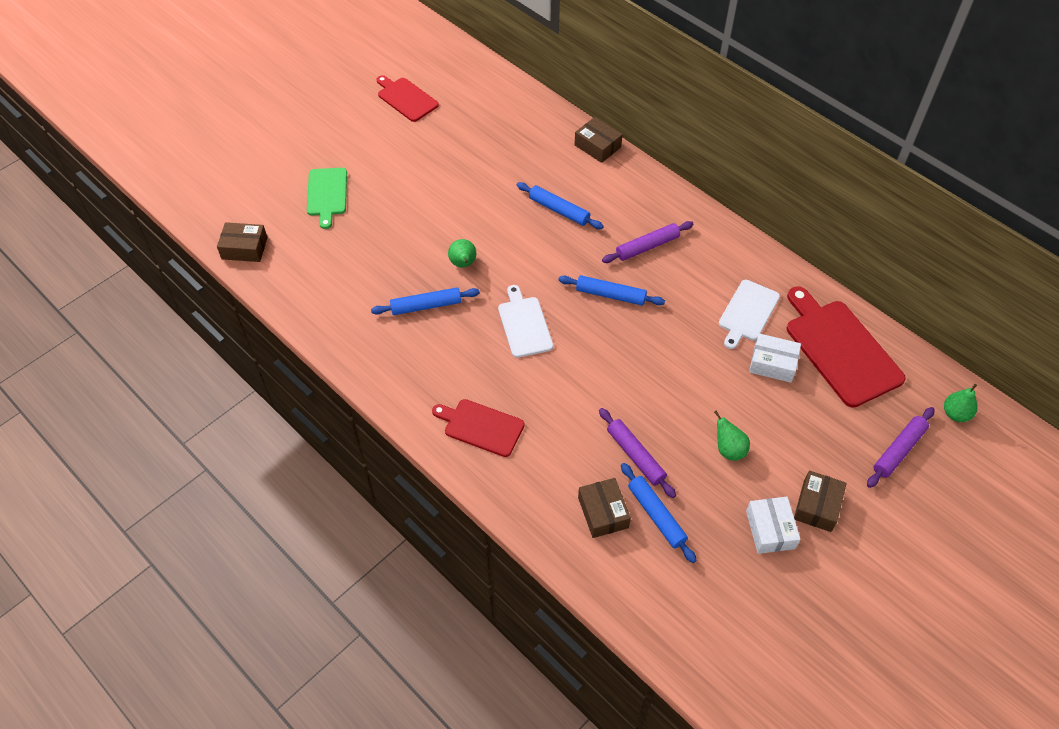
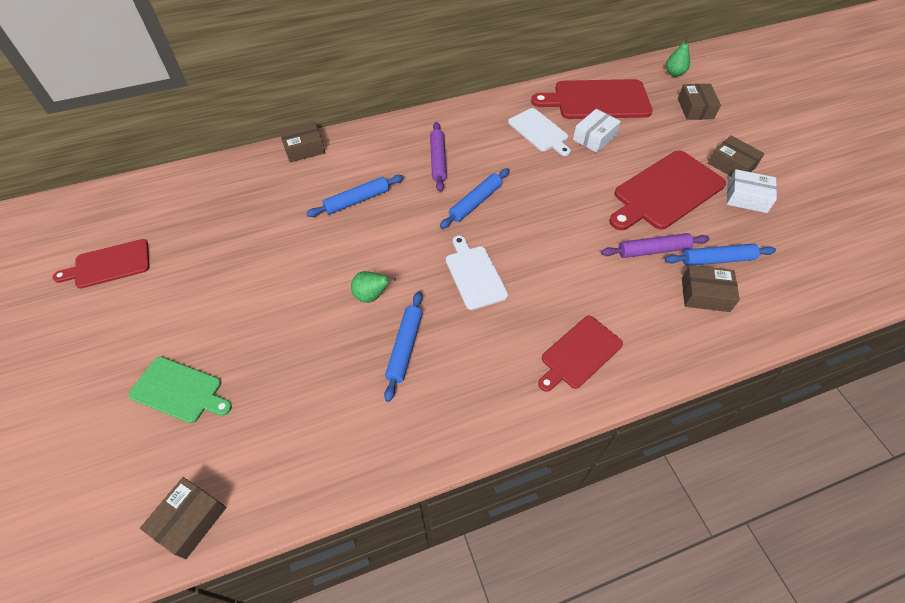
camera: 65 degrees left, 0 degrees up
white cutting board [498,285,553,358] -> white cutting board turned 60 degrees clockwise [446,235,508,310]
green pear [714,411,750,461] -> red cutting board [609,150,726,230]
purple rolling pin [867,407,935,488] -> brown box [678,84,721,120]

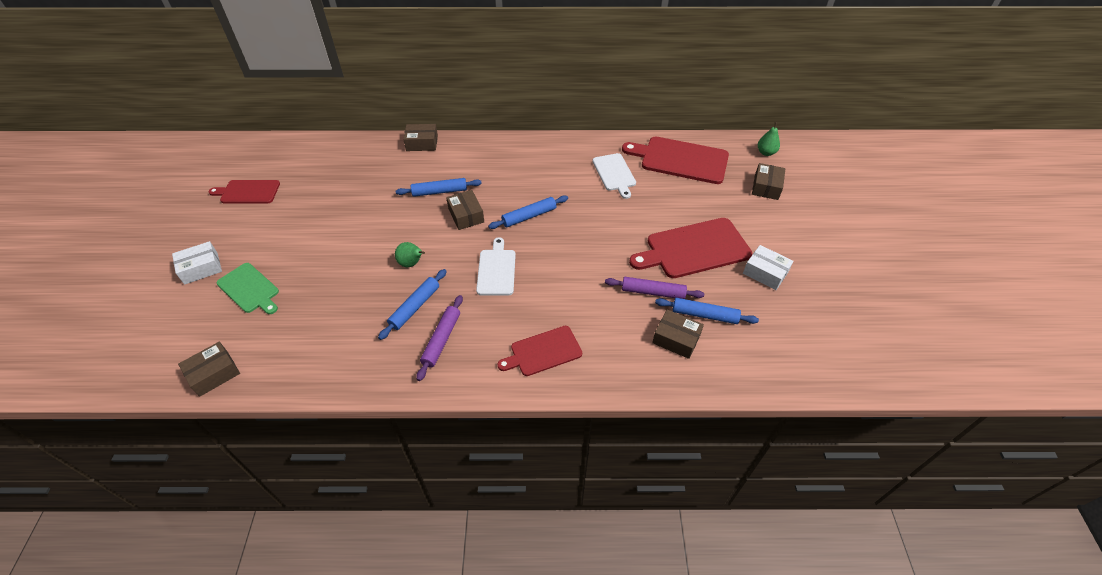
camera: 20 degrees right, 5 degrees down
purple rolling pin [430,122,447,192] -> purple rolling pin moved to [416,295,463,381]
white box [573,109,621,153] -> white box moved to [172,241,222,285]
brown box [708,135,765,176] -> brown box moved to [446,190,484,230]

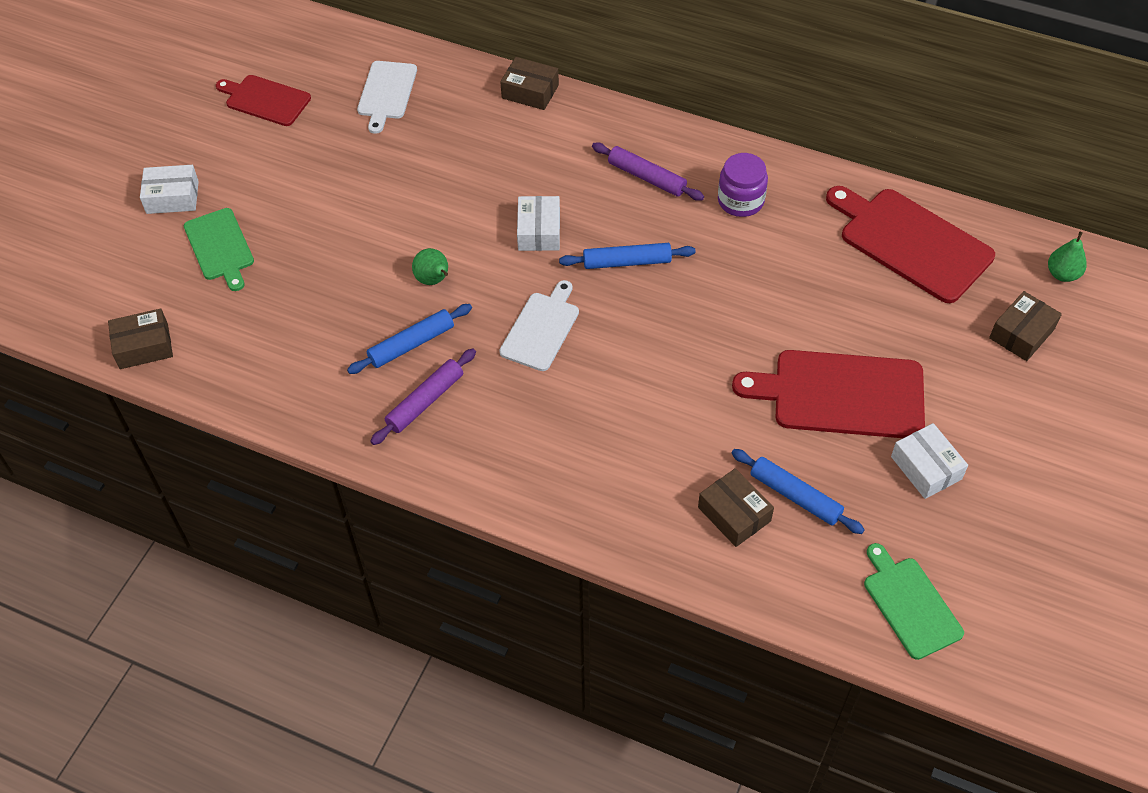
camera: 25 degrees right, 5 degrees up
blue rolling pin [396,178,482,197] -> none
brown box [446,190,484,230] -> white box [517,196,560,251]
red cutting board [497,326,582,376] -> none
white cutting board [593,153,636,199] -> white cutting board moved to [357,61,417,134]
purple rolling pin [605,277,704,299] -> purple rolling pin moved to [592,142,704,201]
none -> purple jar [718,153,768,217]
none -> green cutting board [864,543,964,660]

